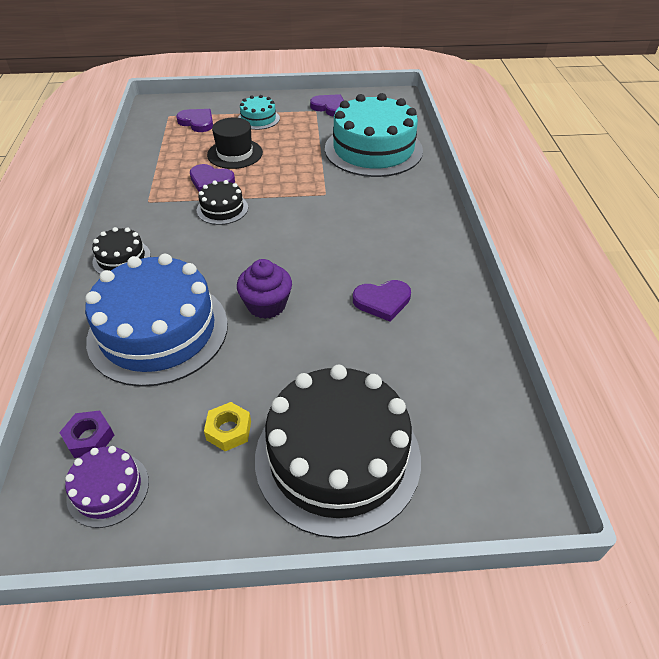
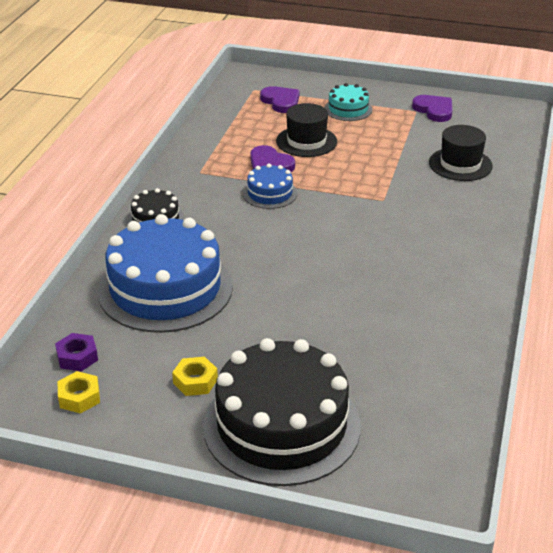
camera: 20 degrees right, 10 degrees down
purple cake [65,446,149,528] -> yellow nut [57,371,100,414]
black cake [197,180,248,225] -> blue cake [243,164,297,209]
purple cupcake [237,259,292,319] -> none
turquoise cake [325,93,423,177] -> black hat [429,125,493,181]
purple heart [353,280,411,322] -> none

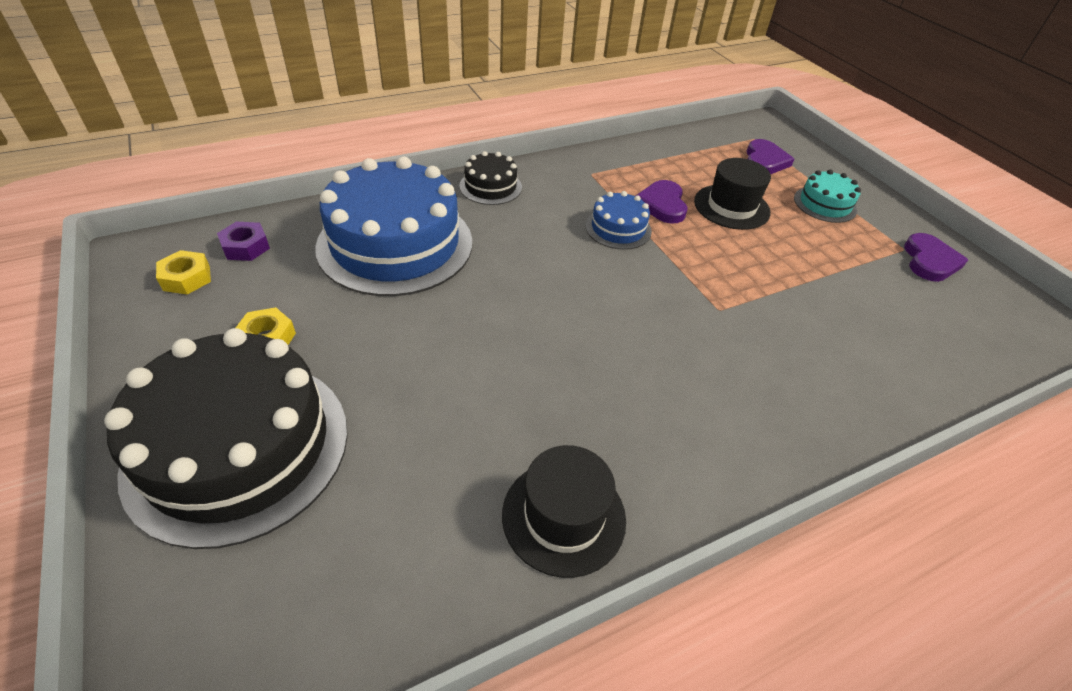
camera: 45 degrees right, 10 degrees up
black hat [429,125,493,181] -> black hat moved to [502,445,626,578]

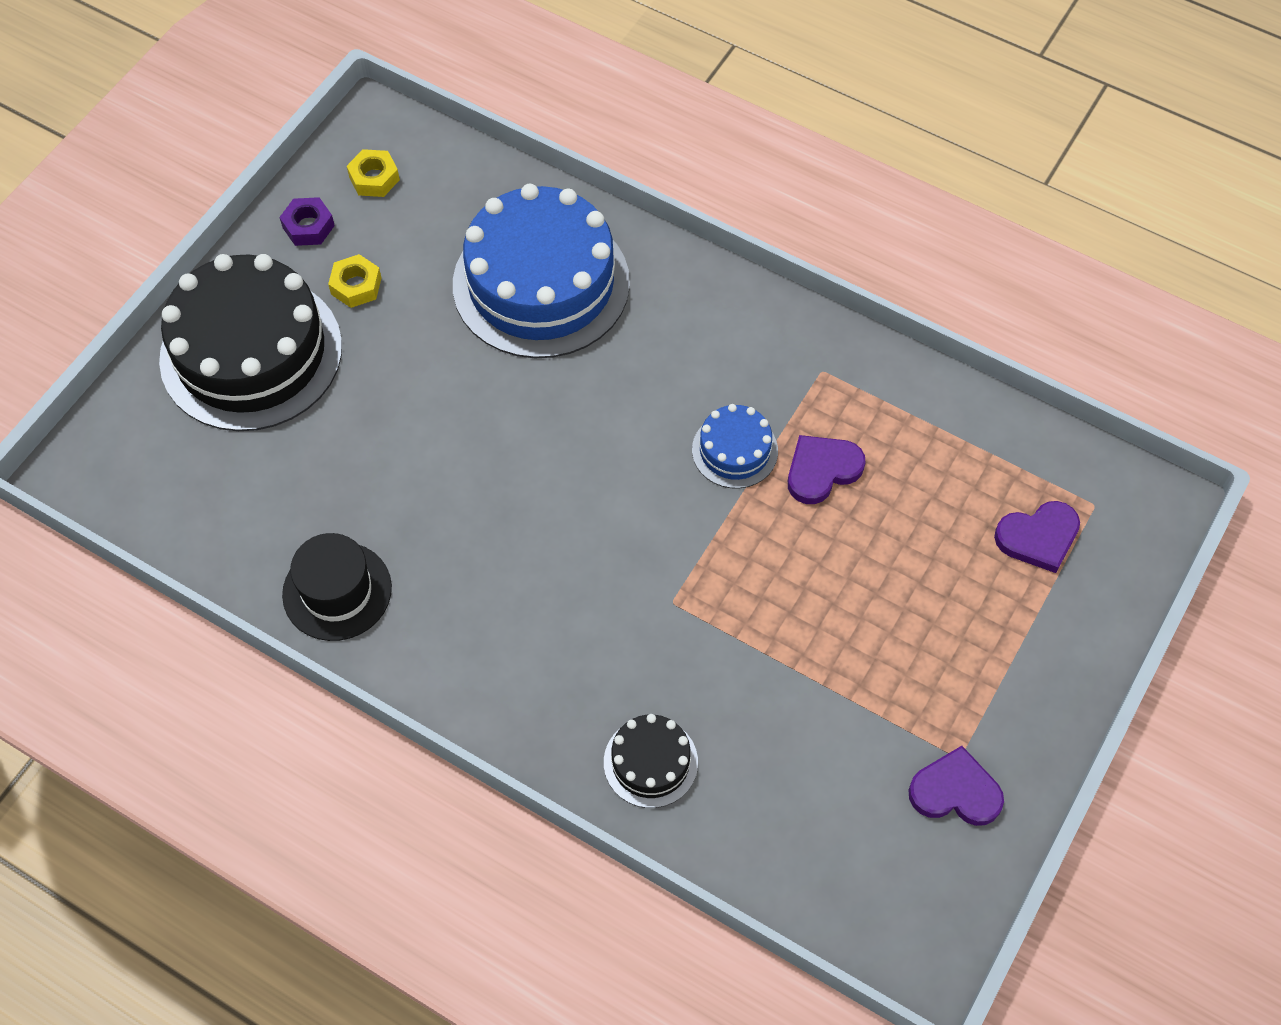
camera: 60 degrees right, 15 degrees up
purple nut [217,222,270,261] -> purple nut moved to [279,197,335,246]
black cake [459,151,522,205] -> black cake moved to [604,714,698,808]
black hat [694,158,771,230] -> none
turquoise cake [794,170,861,223] -> none
purple heart [904,233,968,282] -> purple heart turned 150 degrees counterclockwise [908,746,1004,826]

